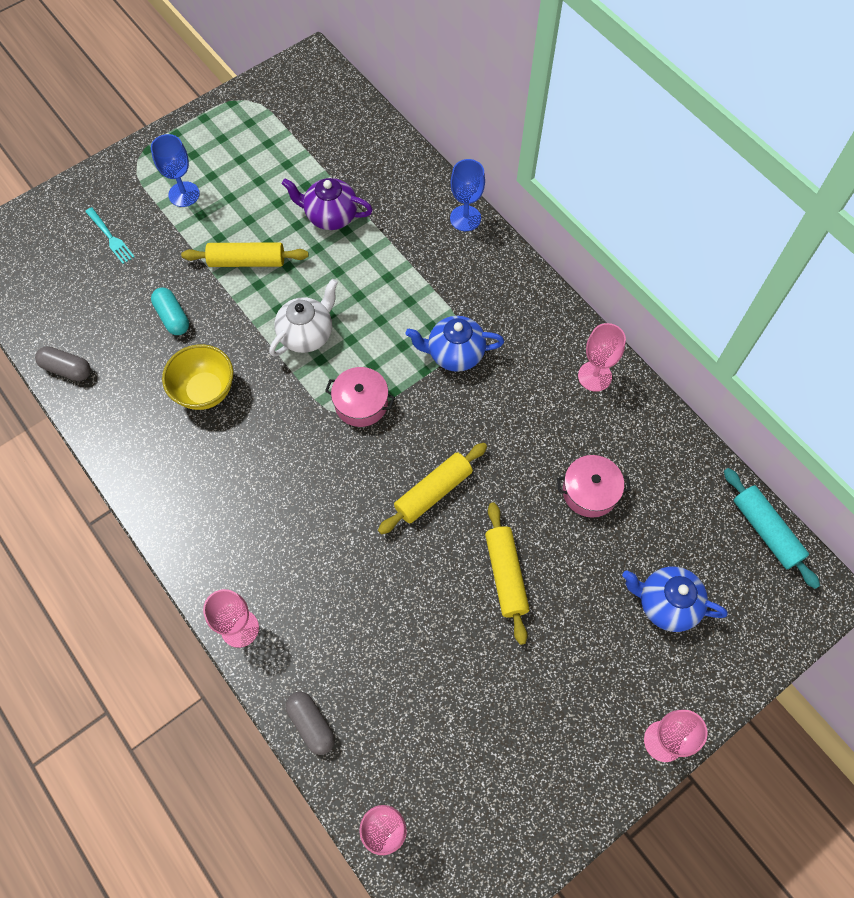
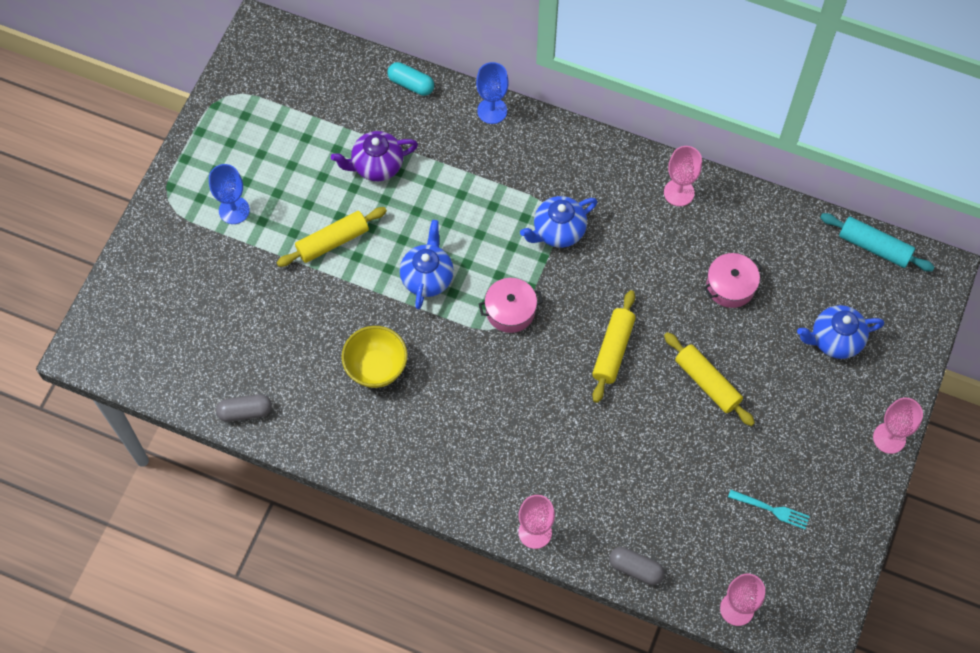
camera: 30 degrees left, 0 degrees up
turquoise fork [85,207,135,264] -> turquoise fork moved to [728,490,810,529]
turquoise capsule [151,288,189,335] -> turquoise capsule moved to [387,62,434,96]
white teapot [269,279,338,356] -> blue teapot [400,220,454,309]

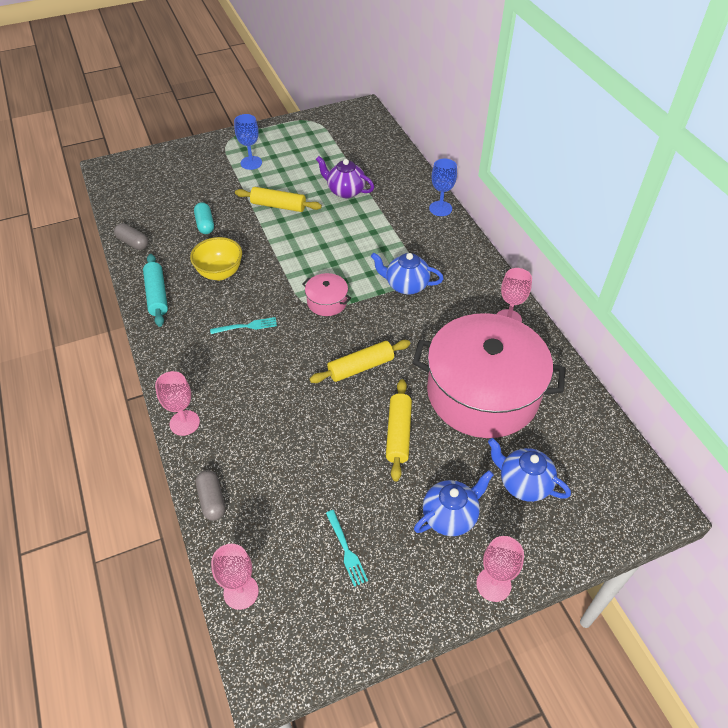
camera: 45 degrees right, 15 degrees down
turquoise capsule [387,62,434,96] -> turquoise capsule moved to [194,202,214,234]
blue teapot [400,220,454,309] -> blue teapot moved to [414,470,494,536]
pink pot [704,253,763,308] -> pink pot [413,313,566,438], size x2.50
turquoise rolling pin [820,213,935,272] -> turquoise rolling pin moved to [143,254,168,327]
none -> turquoise fork [210,317,277,334]

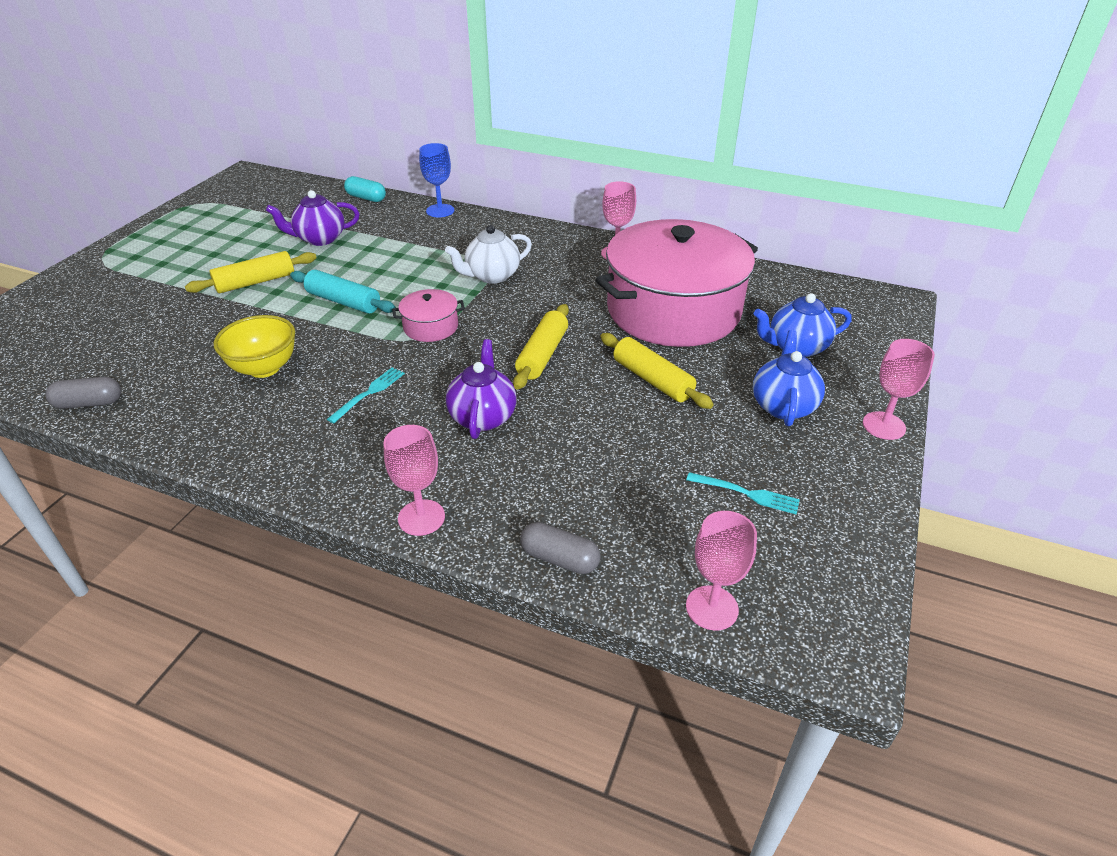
camera: 45 degrees left, 10 degrees down
turquoise rolling pin [143,254,168,327] -> turquoise rolling pin moved to [290,270,396,314]
turquoise capsule [194,202,214,234] -> turquoise capsule moved to [344,176,386,202]
blue goblet [234,114,262,170] -> none
blue teapot [371,253,444,295] -> white teapot [445,225,532,284]
none -> purple teapot [446,339,517,439]

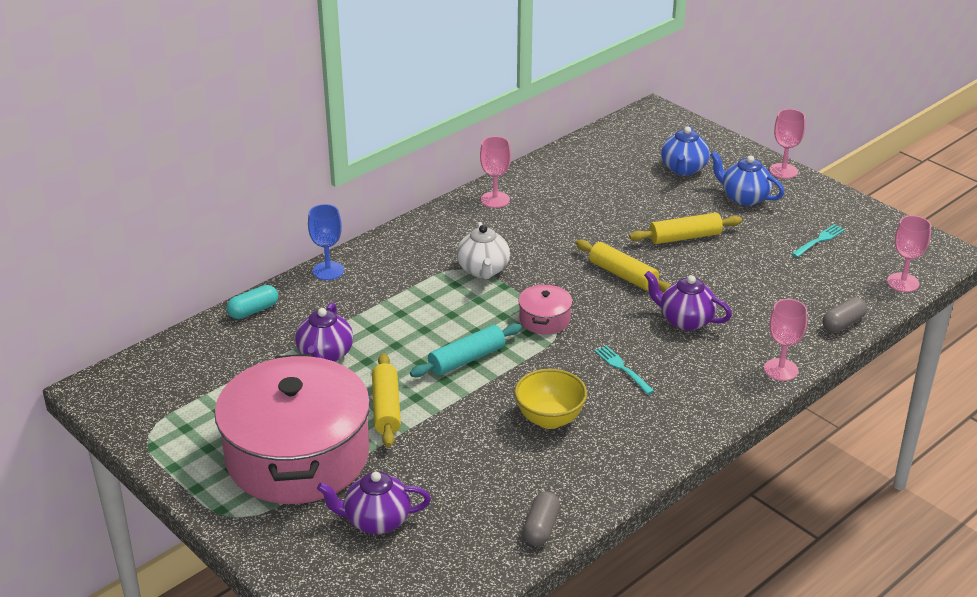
camera: 65 degrees left, 5 degrees down
pink pot [595,219,758,347] -> pink pot moved to [215,354,370,504]
none -> purple teapot [317,471,431,534]

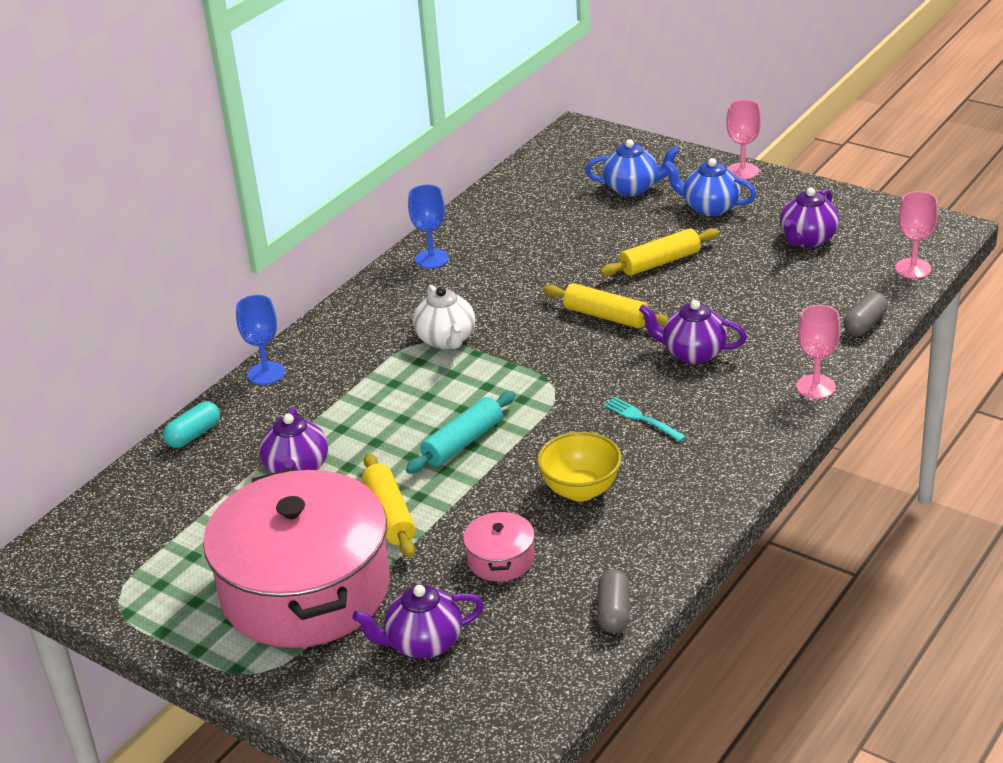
camera: 10 degrees left, 0 degrees up
pink goblet [480,136,511,208] -> blue goblet [408,185,449,268]
pink pot [518,284,573,334] -> pink pot moved to [463,510,535,582]
blue teapot [661,126,710,176] -> blue teapot turned 90 degrees counterclockwise [585,139,680,196]
turquoise fork [792,224,845,257] -> purple teapot [780,188,839,247]

